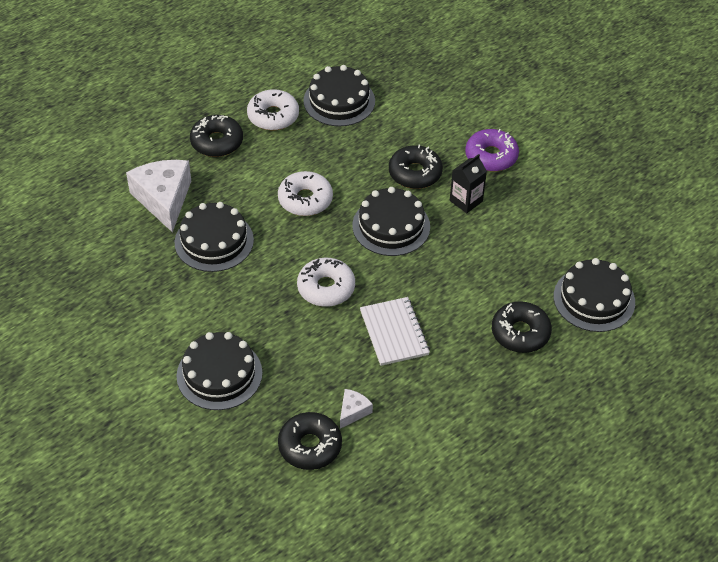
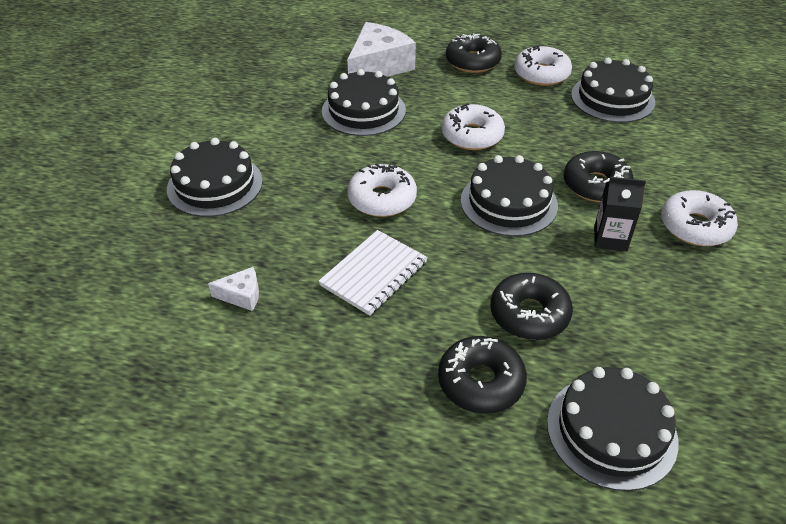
camera: 55 degrees right, 5 degrees down
black donut [278,412,342,470] -> black donut moved to [491,273,573,340]
purple donut [465,129,519,172] -> white donut [661,190,738,246]

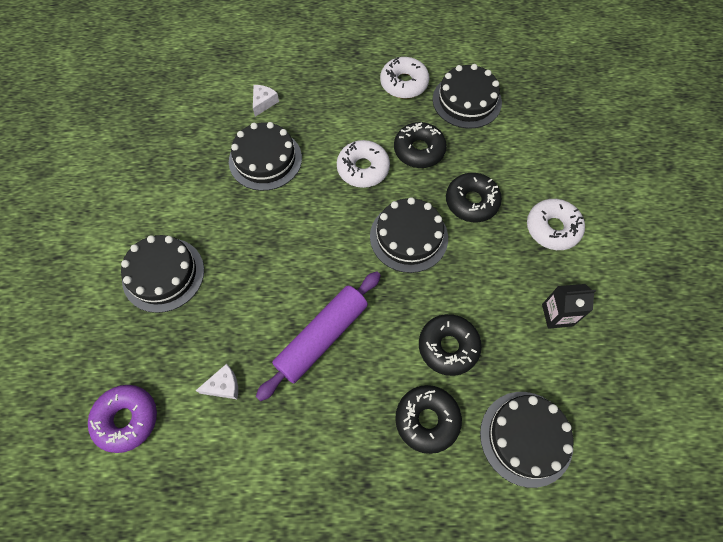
camera: 15 degrees left, 20 degrees up
white notebook [318,230,428,316] -> purple rolling pin [256,271,381,401]
white cheese [347,22,416,77] -> white cheese [253,85,279,117], size x0.47
white donut [347,163,417,217] -> none
black donut [446,33,502,73] -> black donut moved to [394,122,447,168]
black carton [594,177,646,251] -> black carton moved to [542,284,596,329]
none -> purple donut [88,385,157,453]

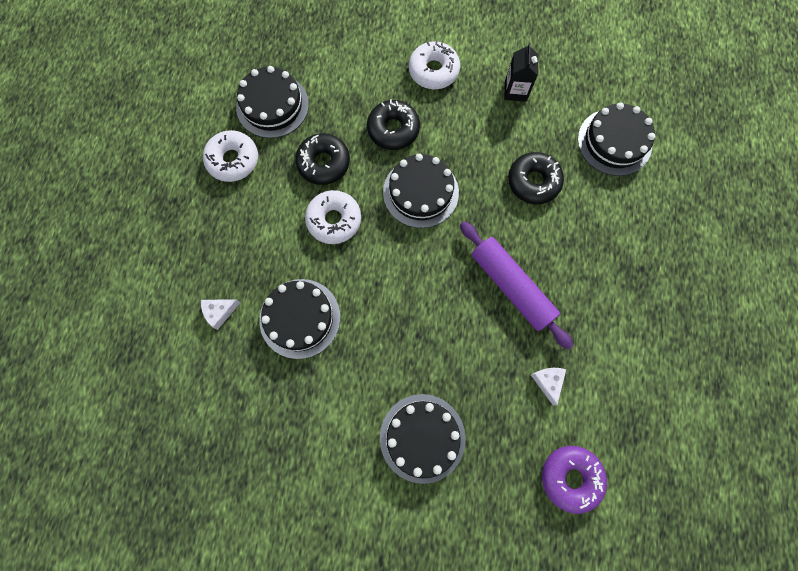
camera: 80 degrees left, 10 degrees up
white cheese [253,85,279,117] -> white cheese turned 60 degrees counterclockwise [201,299,241,330]
black donut [395,385,462,454] -> none

